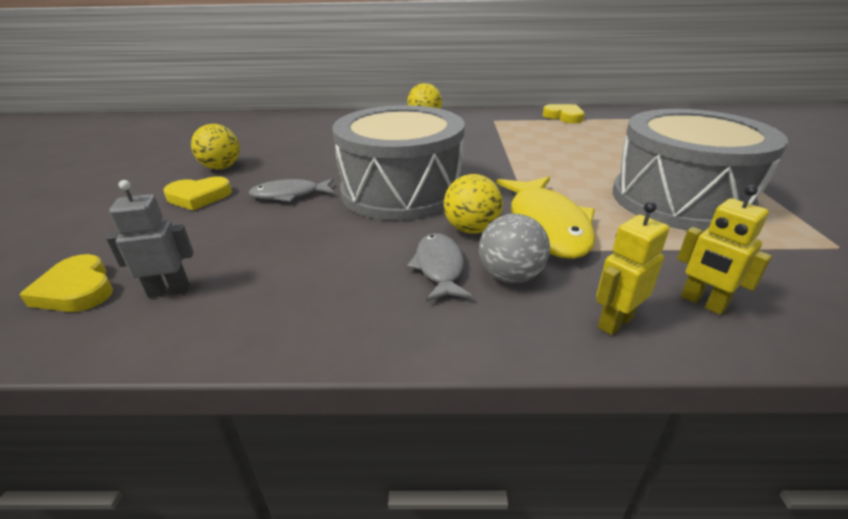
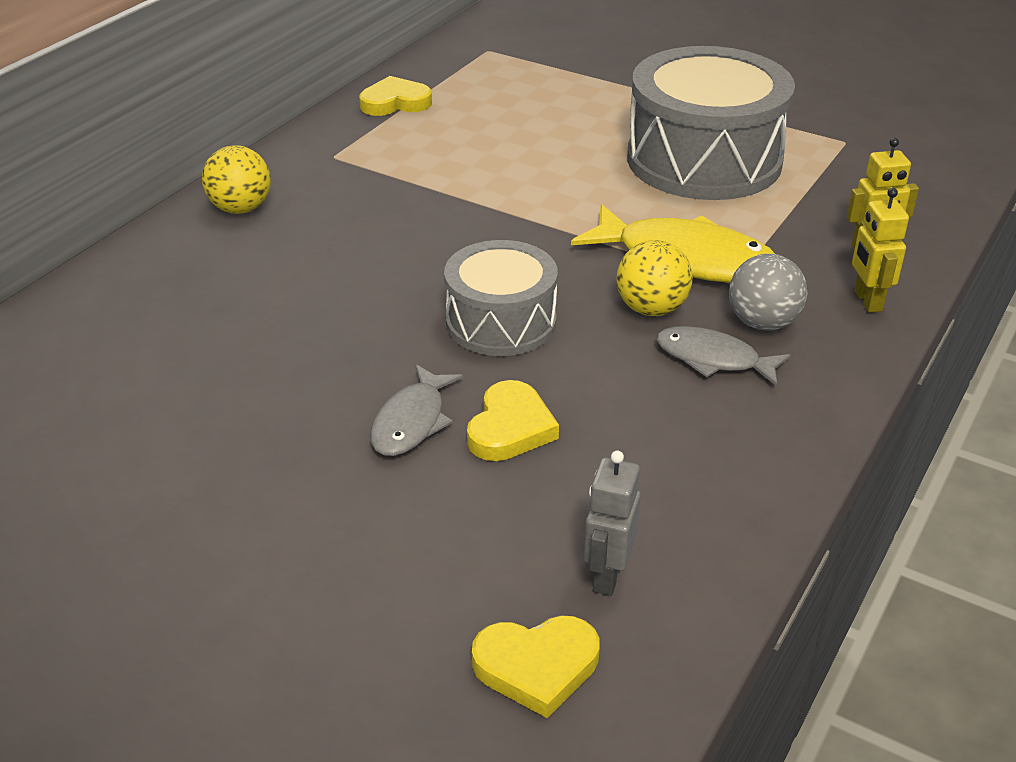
camera: 60 degrees left, 5 degrees up
yellow heart [164,177,232,210] -> yellow heart moved to [467,380,559,461]
yellow ball [191,124,240,170] -> none
grey drum [332,105,465,221] -> grey drum [444,240,558,356], size x0.59

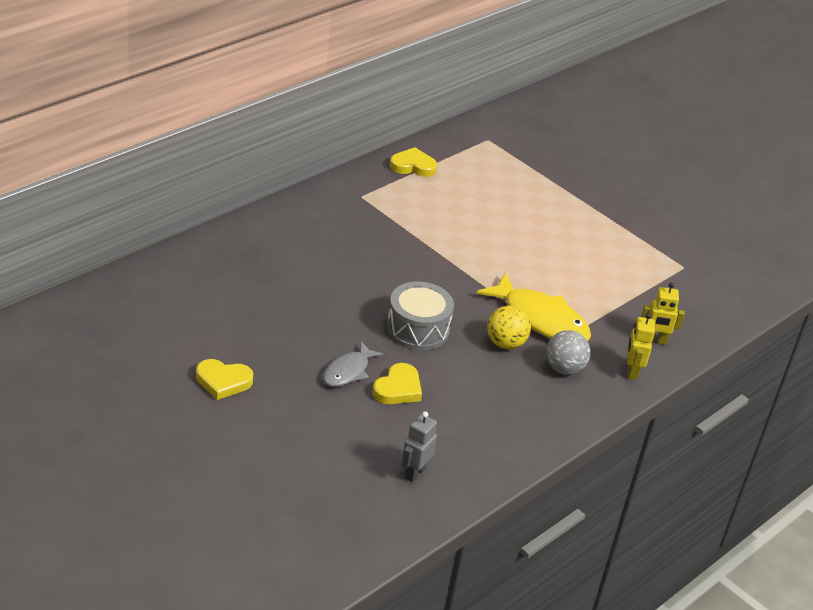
camera: 10 degrees right, 0 degrees up
yellow ball [202,145,271,214] -> none
yellow heart [472,615,600,718] -> yellow heart moved to [196,359,253,400]
grey drum [627,46,795,200] -> none
grey fish [656,326,791,386] -> none

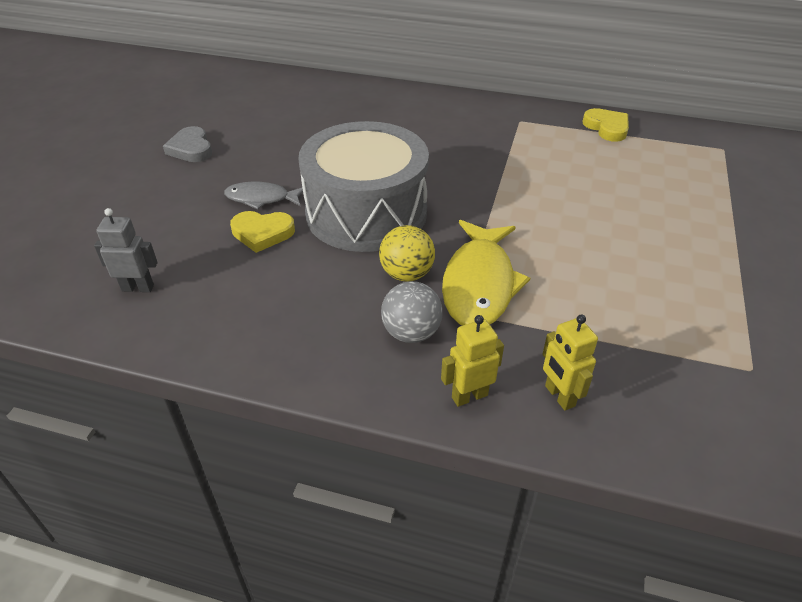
camera: 65 degrees right, 5 degrees up
yellow heart [196,359,253,400] -> grey heart [163,126,212,162]
grey drum [387,282,454,350] -> grey drum [298,121,429,252], size x1.69

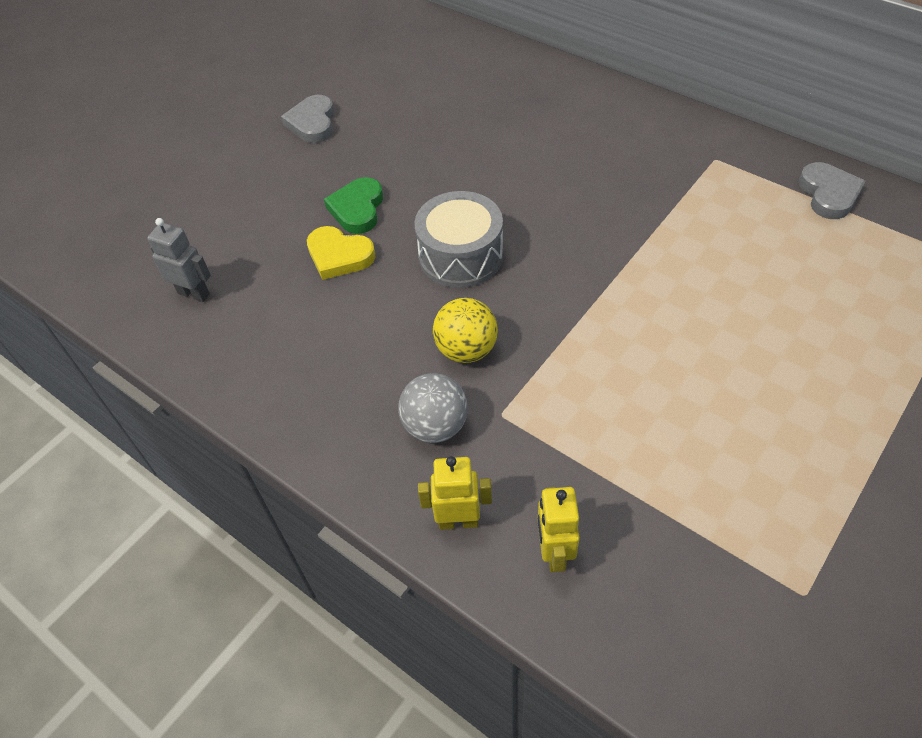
camera: 25 degrees right, 10 degrees up
grey fish [224,182,303,210] -> green heart [324,177,383,234]
grey drum [298,121,429,252] -> grey drum [414,191,503,288], size x0.59
yellow fish [442,220,530,326] -> none
yellow heart [582,108,629,142] -> grey heart [799,162,866,219]

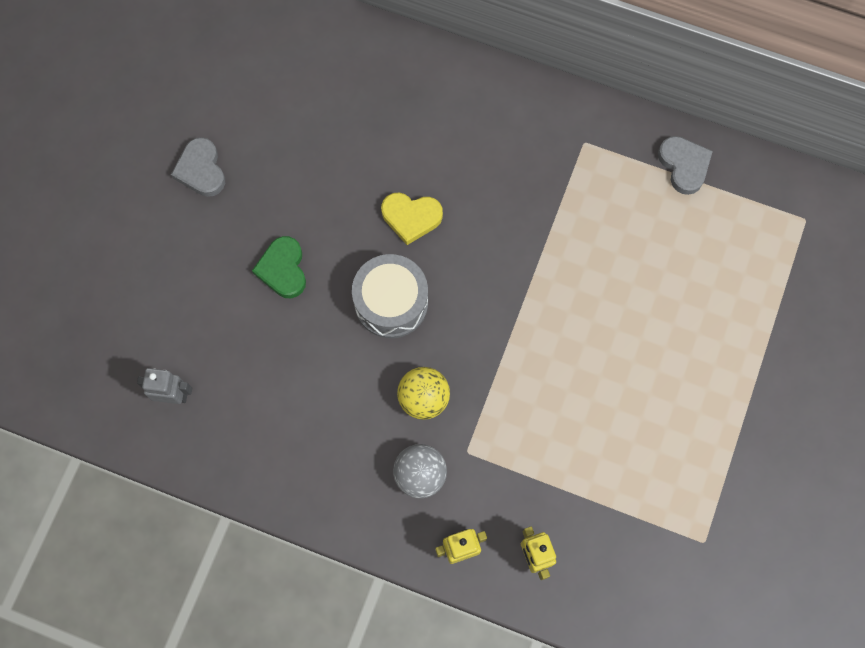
camera: 20 degrees left, 20 degrees up
yellow heart [307,226,375,280] -> yellow heart moved to [381,193,443,245]

